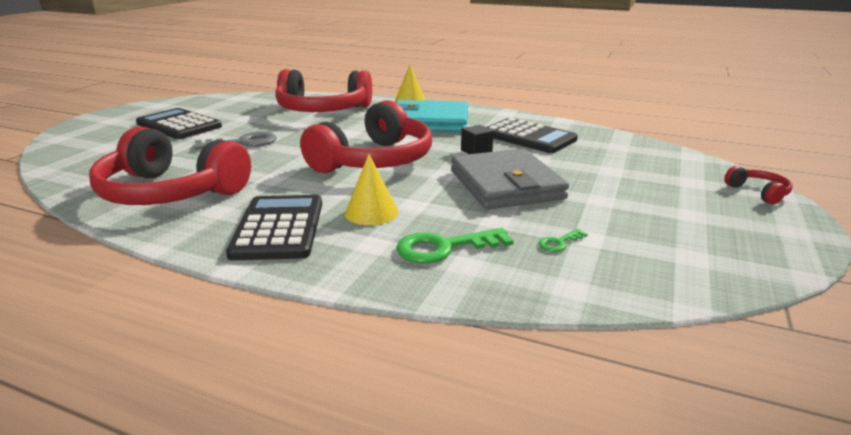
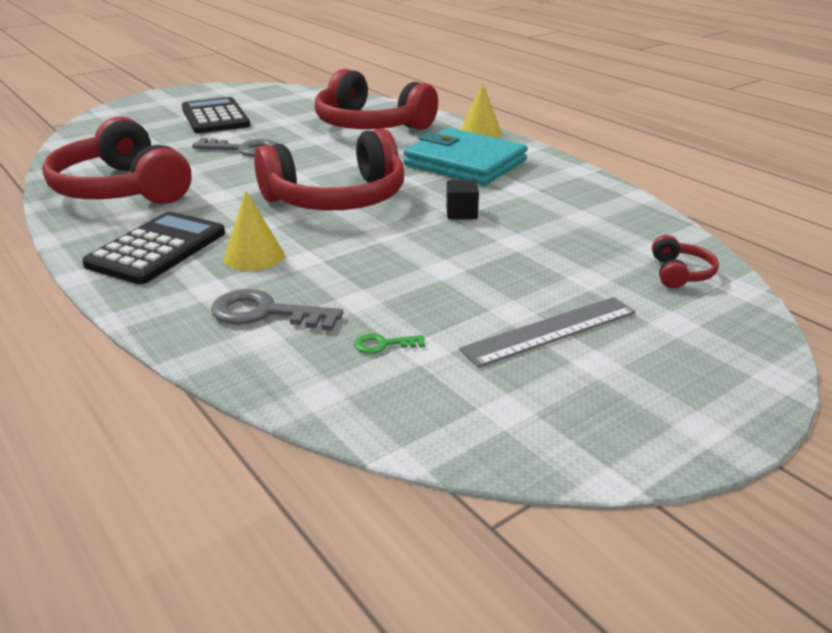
camera: 30 degrees right, 5 degrees up
green key [396,228,514,264] -> grey key [211,289,343,331]
grey wallet [451,149,569,210] -> none
black calculator [486,118,578,153] -> none
red headphones [724,166,793,204] -> red headphones moved to [652,235,719,288]
none -> grey ruler [459,297,636,367]

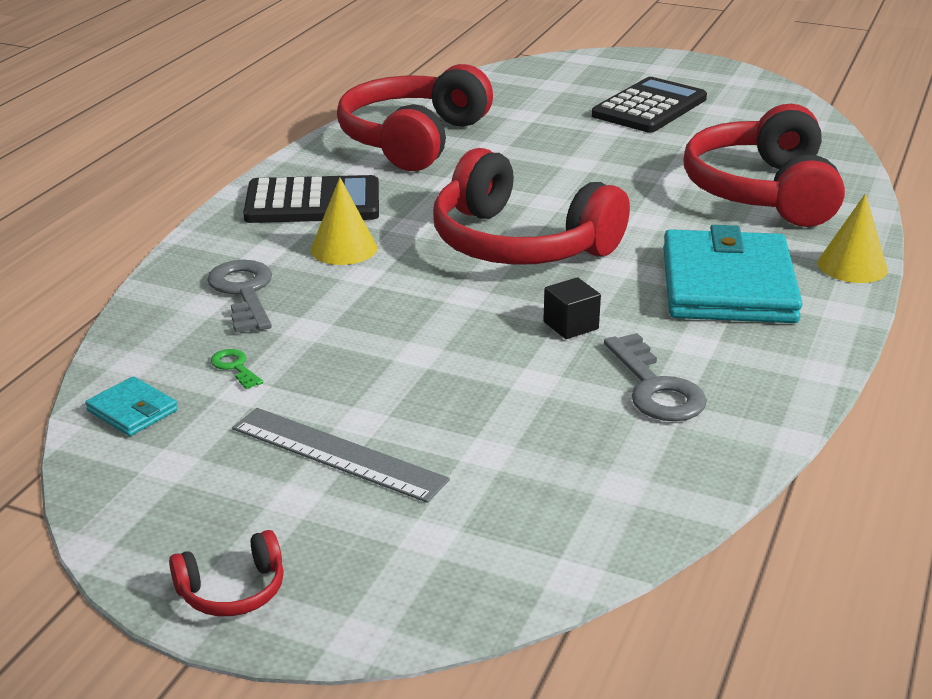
camera: 60 degrees right, 0 degrees up
grey key [192,138,278,157] -> grey key moved to [604,333,707,421]
red headphones [652,235,719,288] -> red headphones moved to [169,530,284,616]
none -> turquoise wallet [85,376,178,436]

